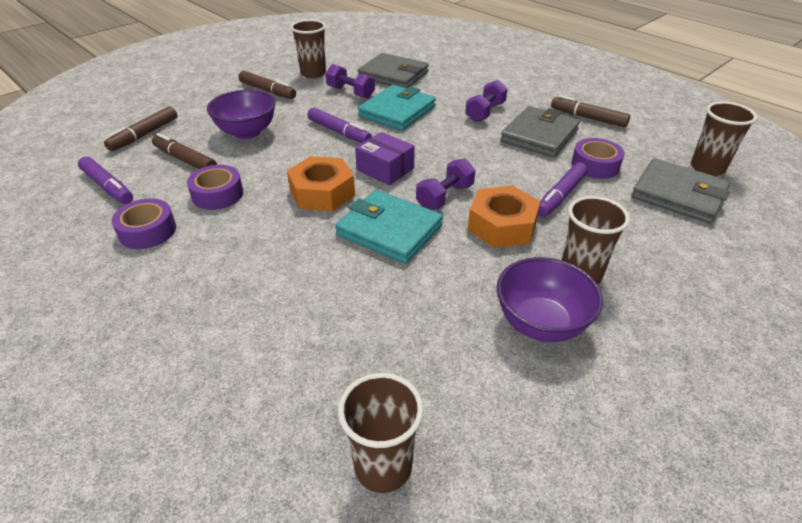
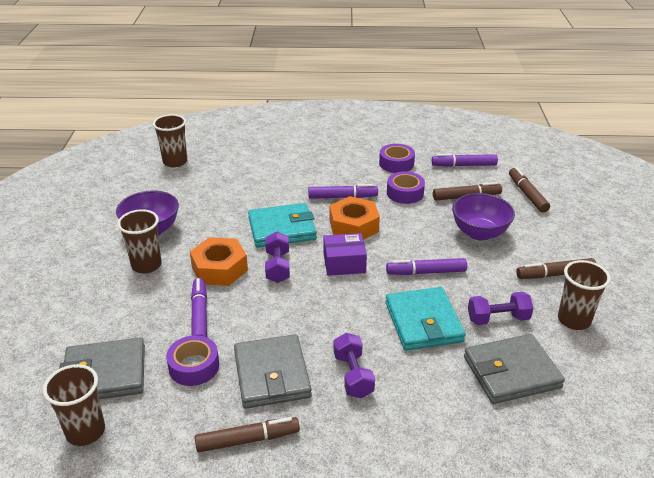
camera: 135 degrees right, 5 degrees down
none -> purple marker [308,184,378,199]

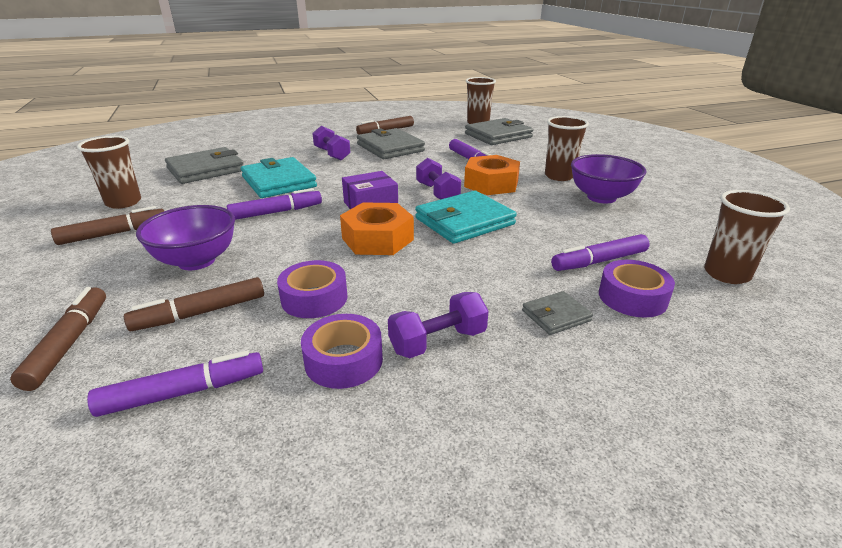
camera: 160 degrees right, 5 degrees down
purple tape [166,335,219,386] -> purple tape moved to [599,260,675,318]
purple marker [308,184,378,199] -> purple marker moved to [551,234,650,271]
purple dumbbell [468,292,534,325] -> purple dumbbell moved to [388,292,488,358]
brown marker [509,167,550,213] -> brown marker turned 150 degrees counterclockwise [10,287,106,391]
none -> grey wallet [522,291,593,335]

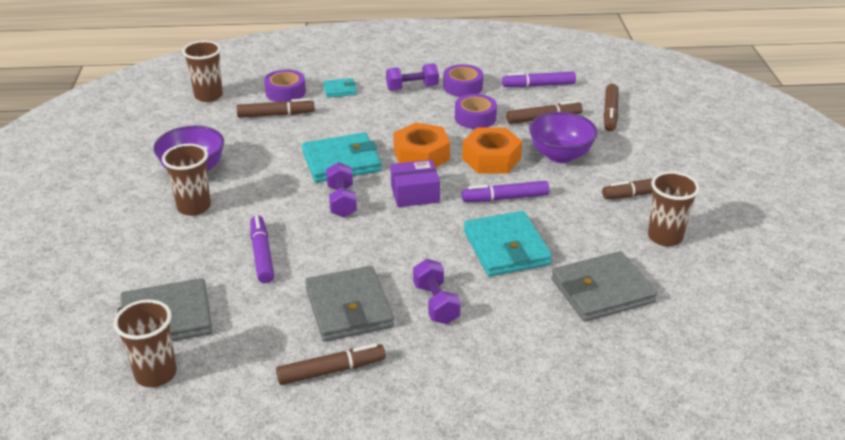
camera: 165 degrees left, 5 degrees up
orange nut [464,155,520,195] -> orange nut moved to [462,127,522,173]
grey wallet [522,291,593,335] -> turquoise wallet [323,78,357,98]
purple marker [551,234,650,271] -> brown marker [236,98,315,118]

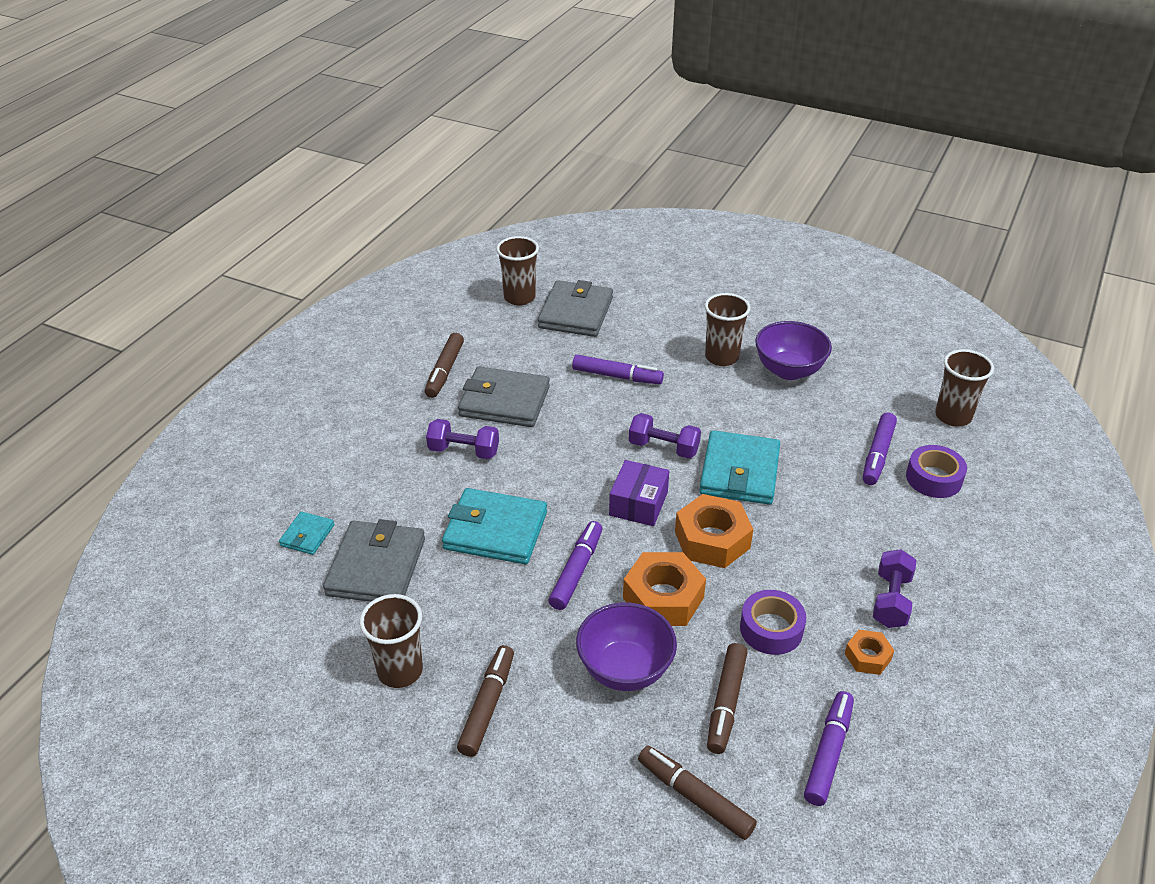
camera: 120 degrees right, 5 degrees up
brown marker [236,98,315,118] -> purple marker [863,412,897,485]
turquoise wallet [323,78,357,98] -> turquoise wallet moved to [279,511,334,555]
purple tape [443,64,483,97] -> orange nut [845,630,894,675]

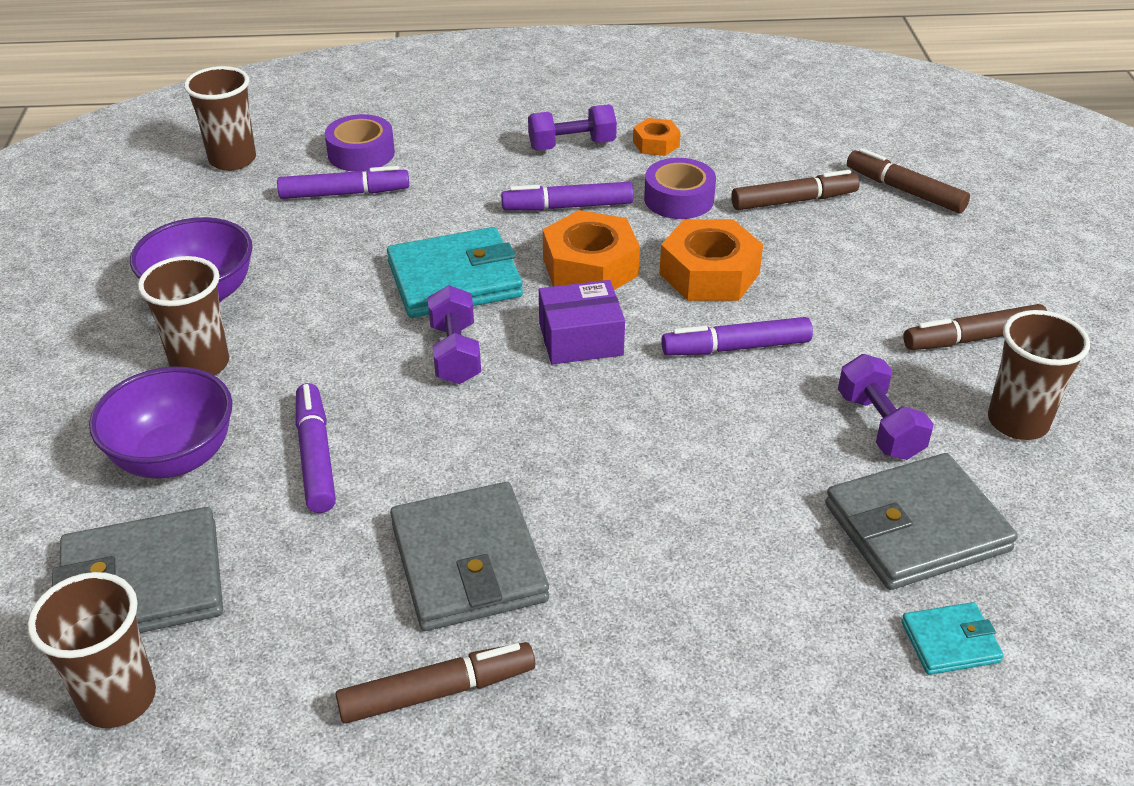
camera: 120 degrees left, 0 degrees up
purple dumbbell [426,419,499,459] -> purple dumbbell moved to [838,354,933,460]
turquoise wallet [442,488,547,564] -> none
purple bowl [576,602,677,691] -> purple bowl moved to [89,367,232,479]
brown marker [638,745,757,840] -> brown marker turned 120 degrees clockwise [847,148,970,213]
purple marker [804,691,854,806] -> purple marker moved to [501,182,633,211]

